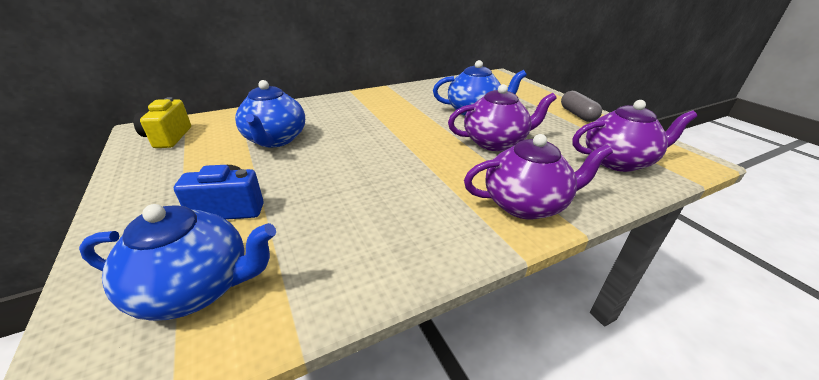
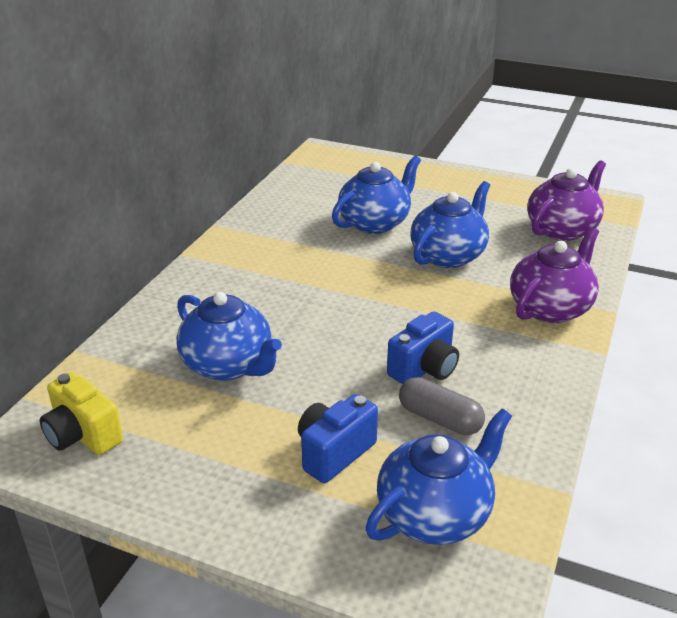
camera: 40 degrees left, 0 degrees up
purple teapot [448,84,557,151] -> blue teapot [410,181,490,268]
grey capsule [561,91,602,122] -> grey capsule moved to [399,377,485,435]
none -> blue camera [387,311,459,384]

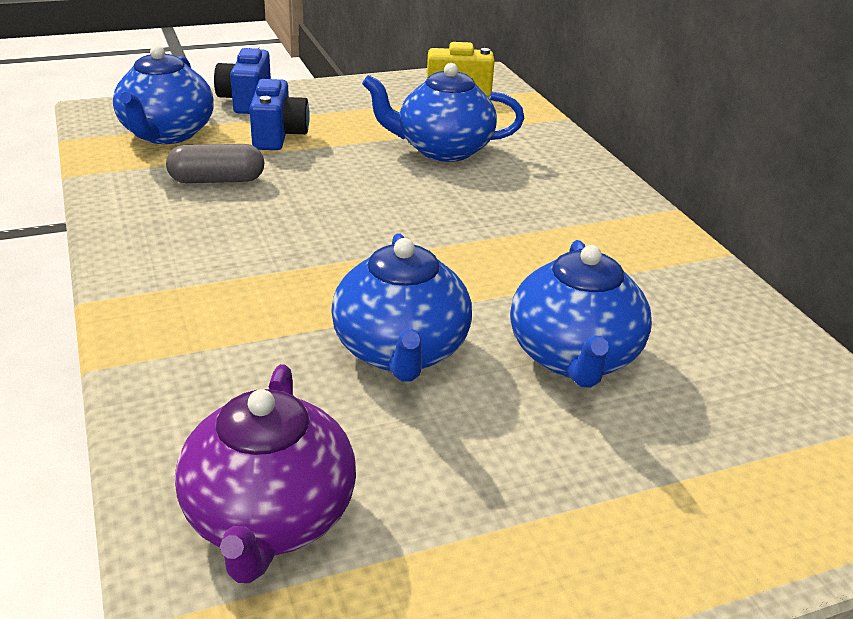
camera: 135 degrees right, 0 degrees up
blue camera [387,311,459,384] -> blue camera moved to [214,46,271,114]
purple teapot [510,227,599,323] -> none

